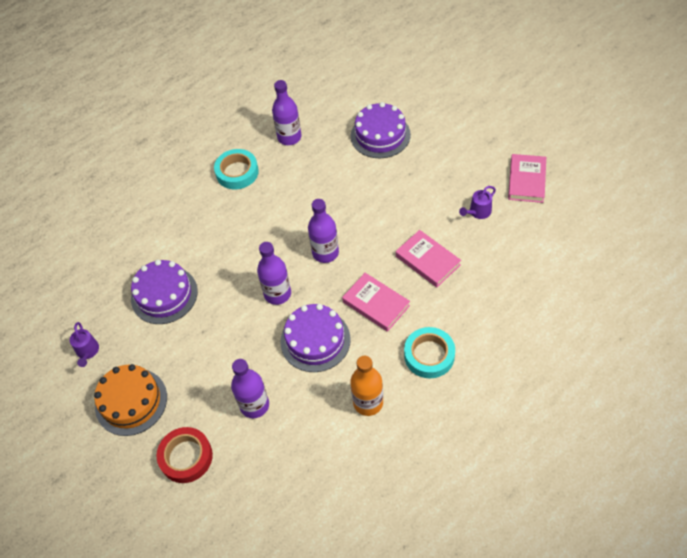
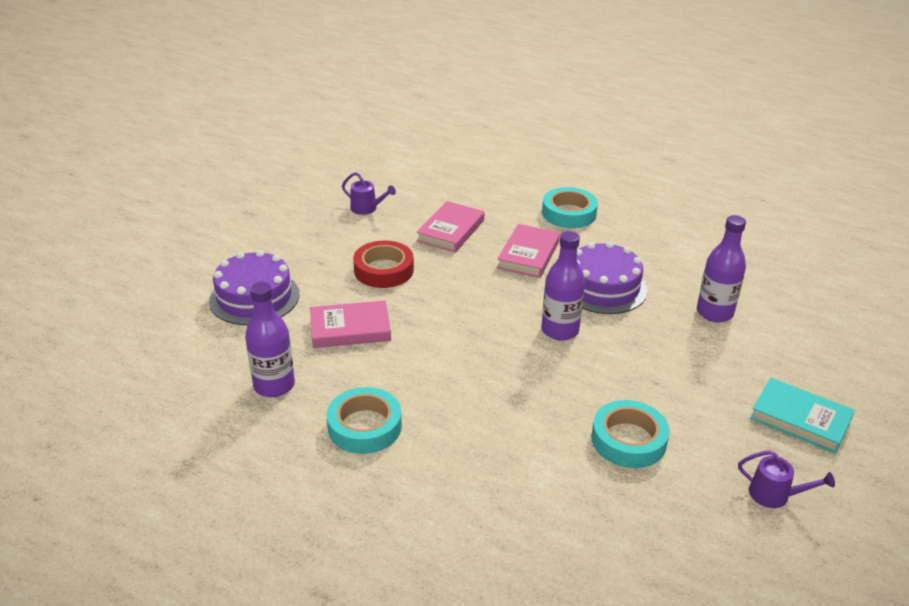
camera: 115 degrees left, 20 degrees down
purple watering can [70,322,99,367] -> purple watering can turned 60 degrees clockwise [738,450,835,508]
orange cake [94,364,167,436] -> turquoise book [750,378,855,454]
purple cake [131,260,198,324] -> turquoise tape [591,400,670,468]
red tape [156,427,213,483] -> red tape moved to [353,240,414,288]
purple bottle [308,199,339,263] -> none
orange bottle [350,356,383,416] -> none
pink book [508,154,546,203] -> pink book moved to [310,301,391,348]

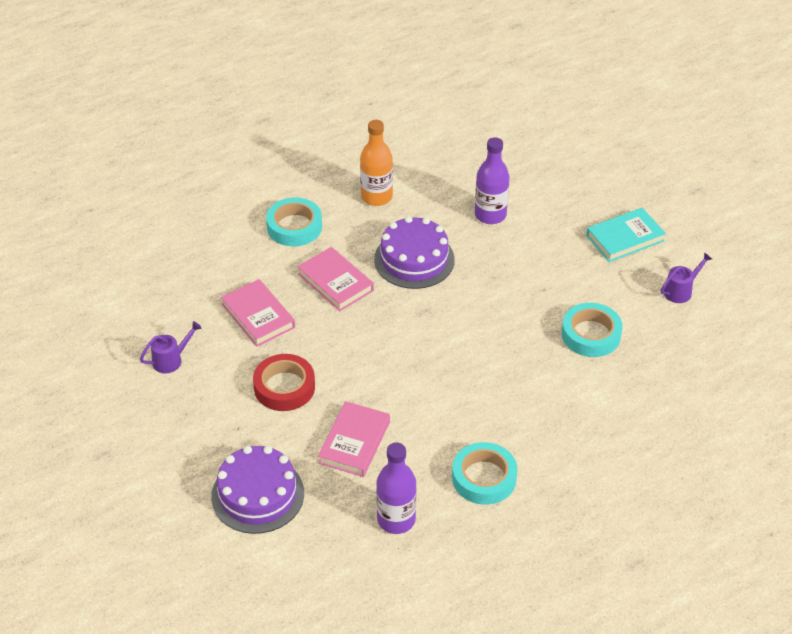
camera: 60 degrees left, 10 degrees up
purple bottle [541,231,585,341] -> none
none -> orange bottle [360,120,393,206]

